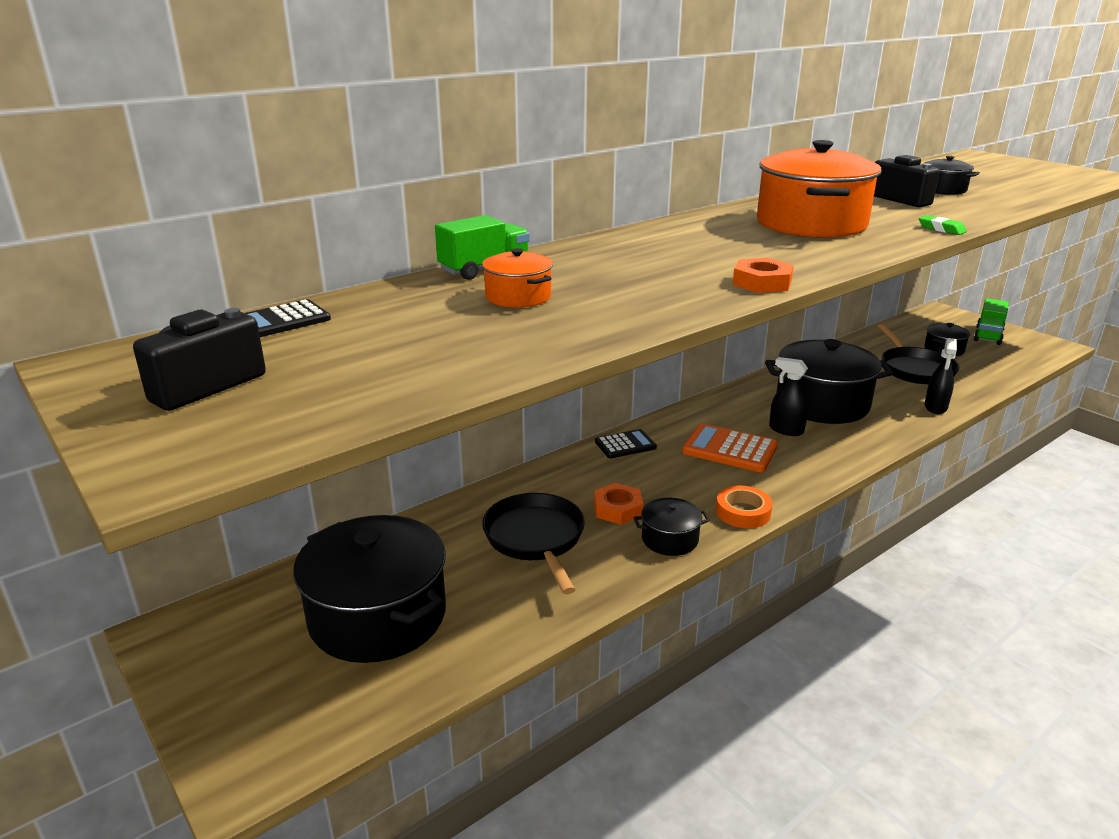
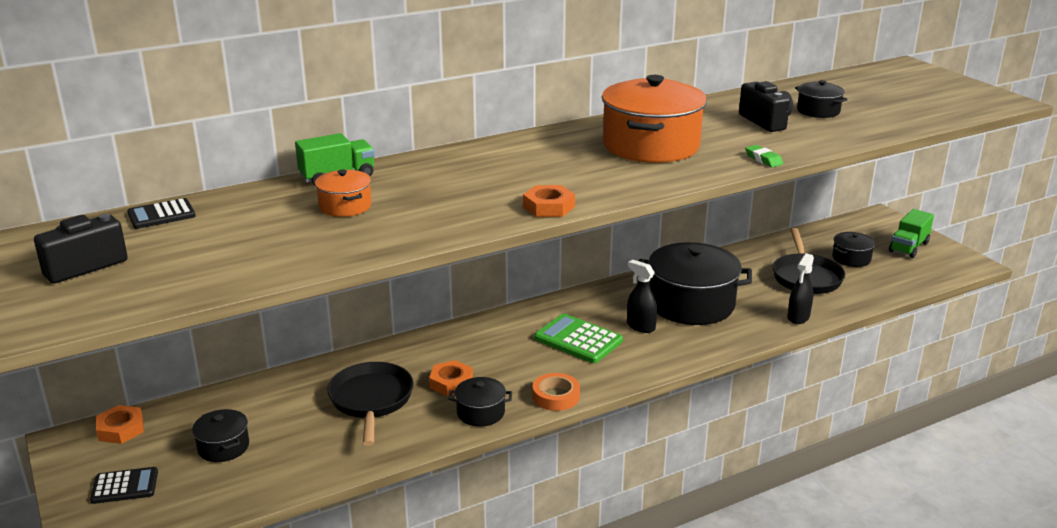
camera: 10 degrees right, 0 degrees up
black pot [293,515,446,663] -> black pot [192,409,249,462], size x0.47
black calculator [595,429,657,458] -> black calculator moved to [90,467,158,504]
orange calculator [682,424,778,472] -> green calculator [534,314,623,363]
none -> orange nut [96,405,144,444]

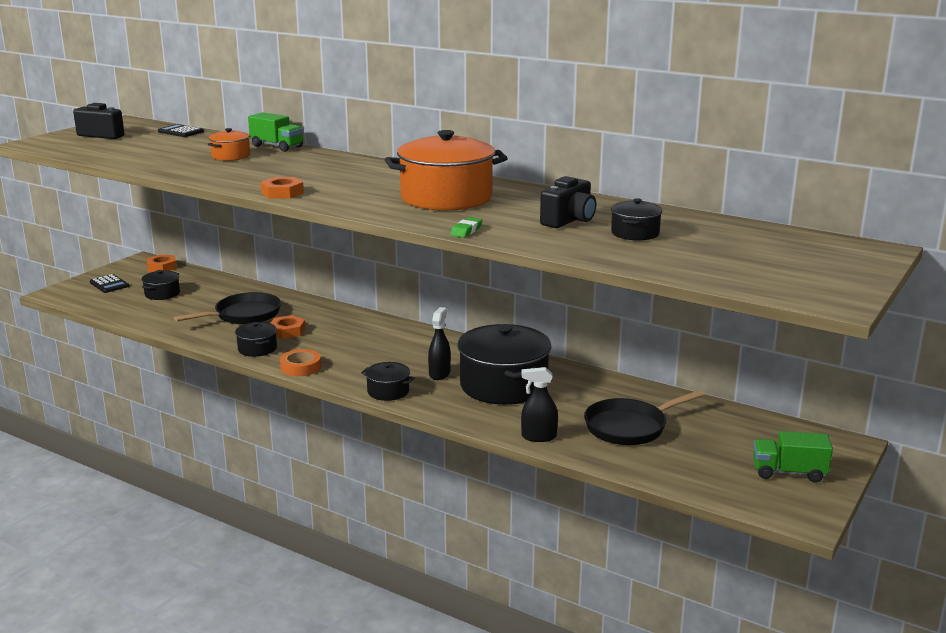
camera: 60 degrees right, 5 degrees down
green calculator [534,314,623,363] -> none
black pot [832,232,875,267] -> black pot moved to [361,362,415,401]

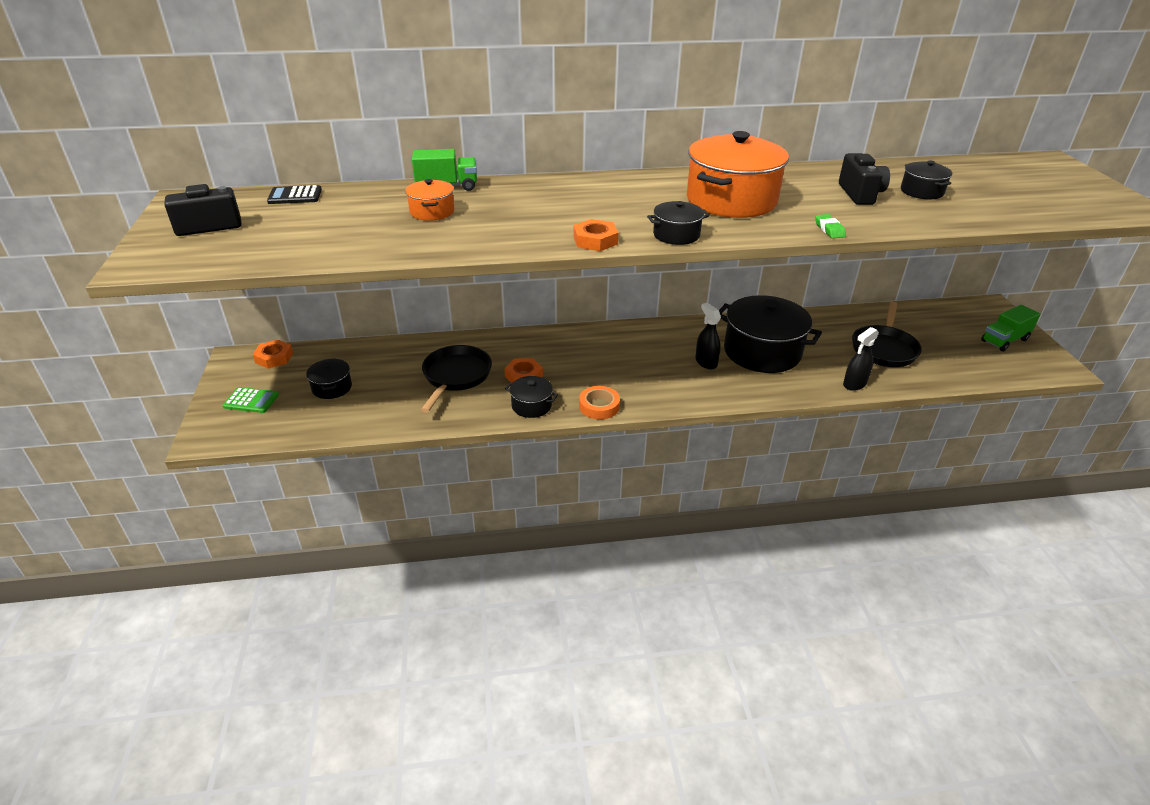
camera: 40 degrees left, 15 degrees up
black calculator [90,274,129,293] -> green calculator [223,387,279,413]
black pot [361,362,415,401] -> black pot moved to [647,201,710,245]

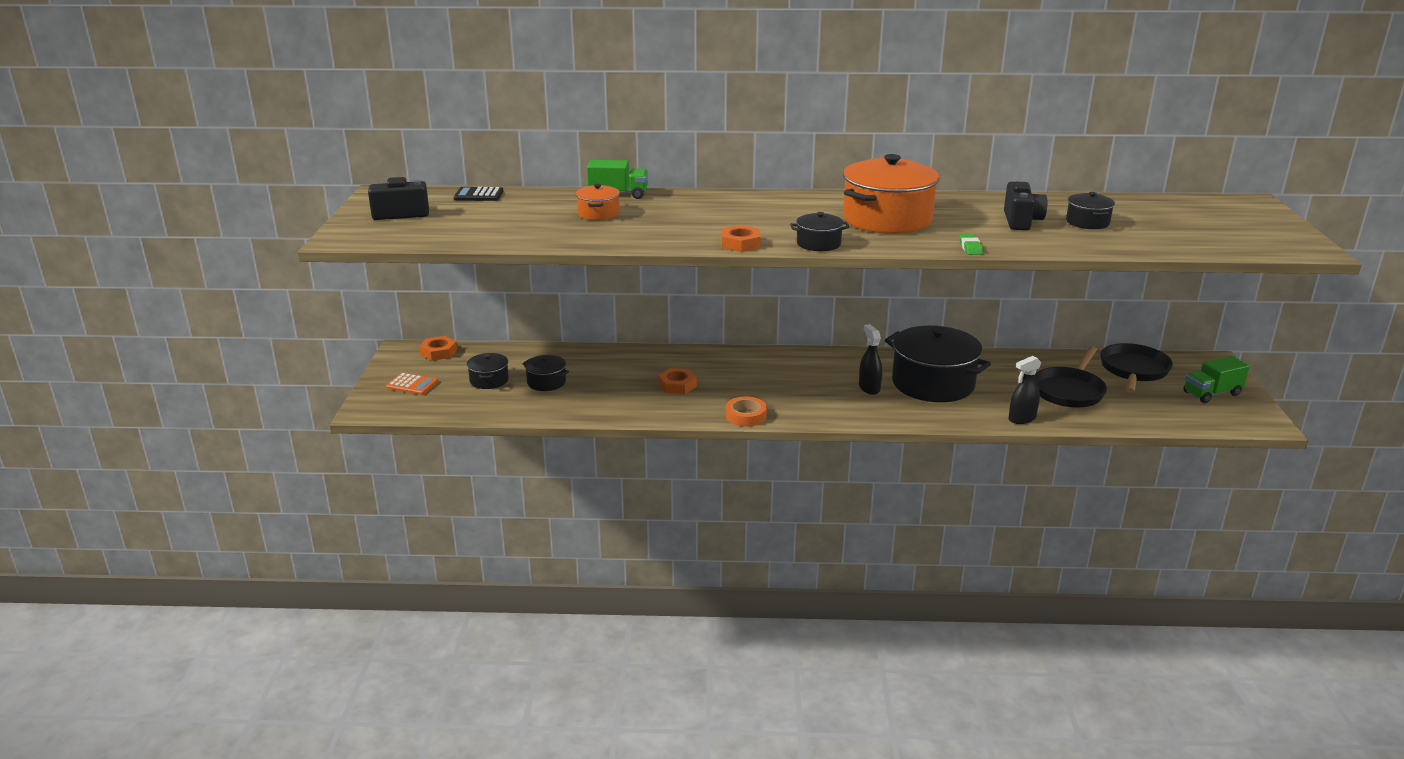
camera: 10 degrees right, 10 degrees down
green calculator [223,387,279,413] -> orange calculator [386,372,439,395]
black pan [421,345,492,413] -> black pan moved to [1100,343,1173,393]
black pot [505,376,558,418] -> black pot moved to [522,355,569,391]

